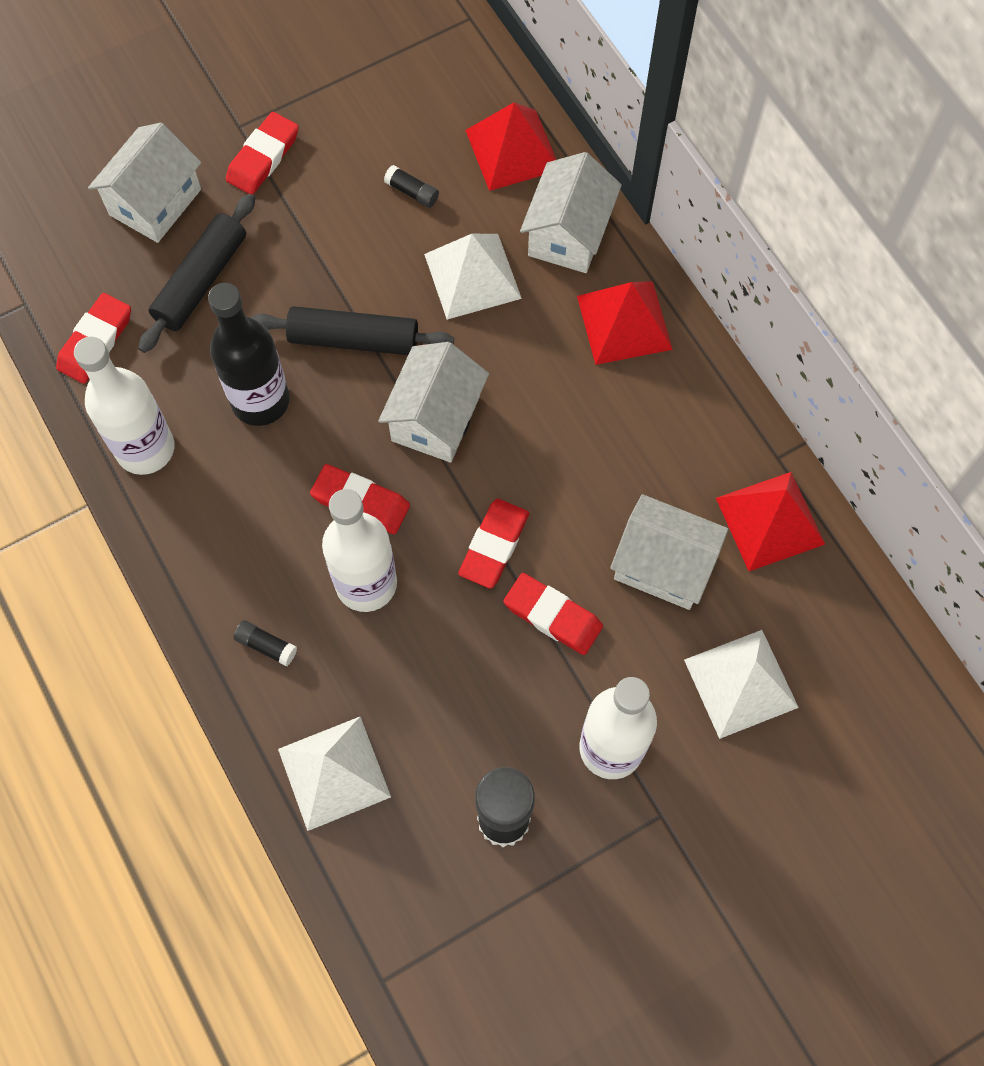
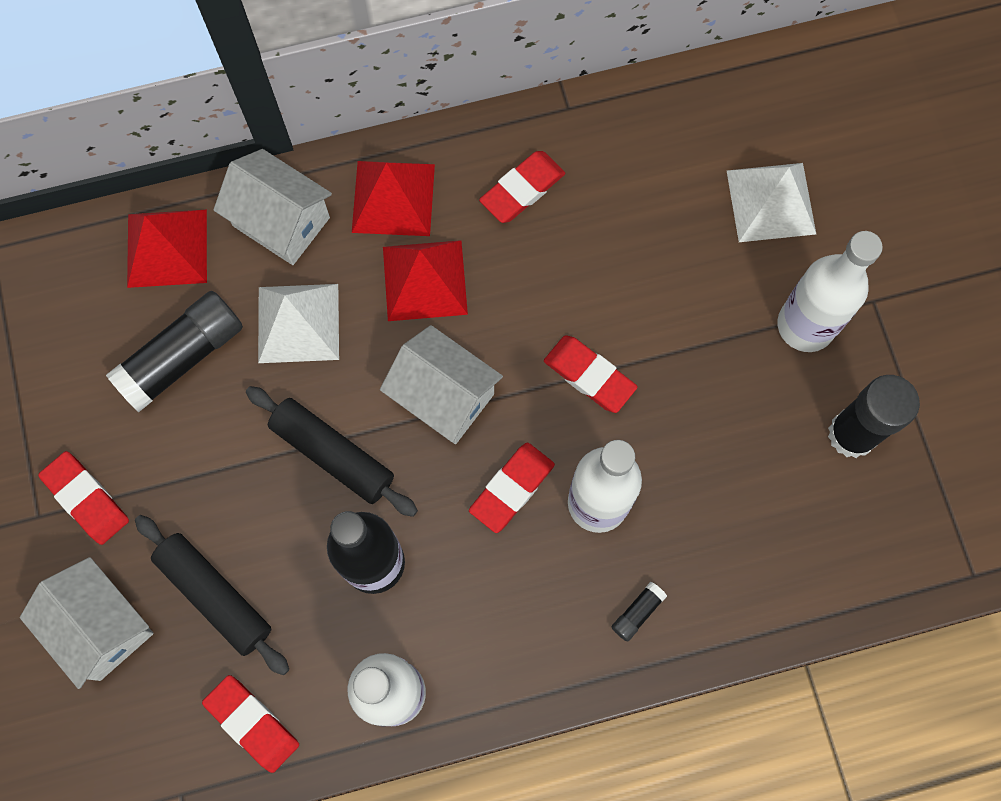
camera: 75 degrees left, 5 degrees up
black rolling pin [251,306,454,355] -> black rolling pin turned 75 degrees counterclockwise [246,386,418,517]
white pyramid [278,717,391,831] -> none
black glue stick [384,165,439,208] -> black glue stick [106,291,243,412], size x2.30
red eraser [503,573,603,655] -> red eraser moved to [479,151,565,223]
white house [610,494,728,610] -> none
red pyramid [716,472,825,571] -> red pyramid moved to [383,240,468,321]

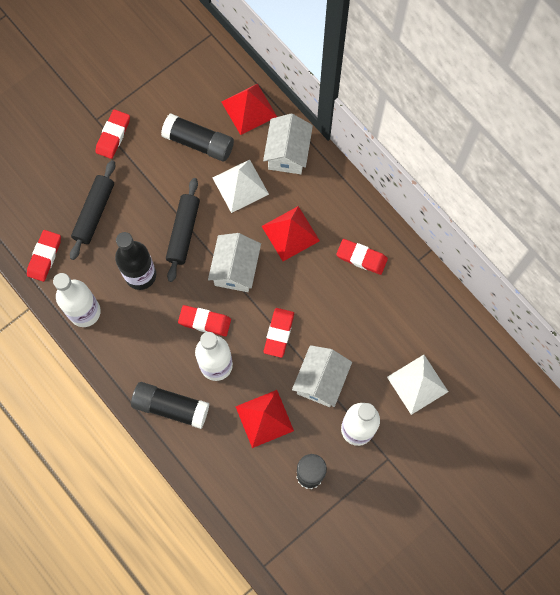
camera: 65 degrees right, 0 degrees up
white house [20,557,153,689] -> white house moved to [292,345,352,407]
red pyramid [352,161,435,236] -> red pyramid moved to [236,390,294,448]
black glue stick [612,582,667,642] -> black glue stick [131,382,209,429], size x2.30

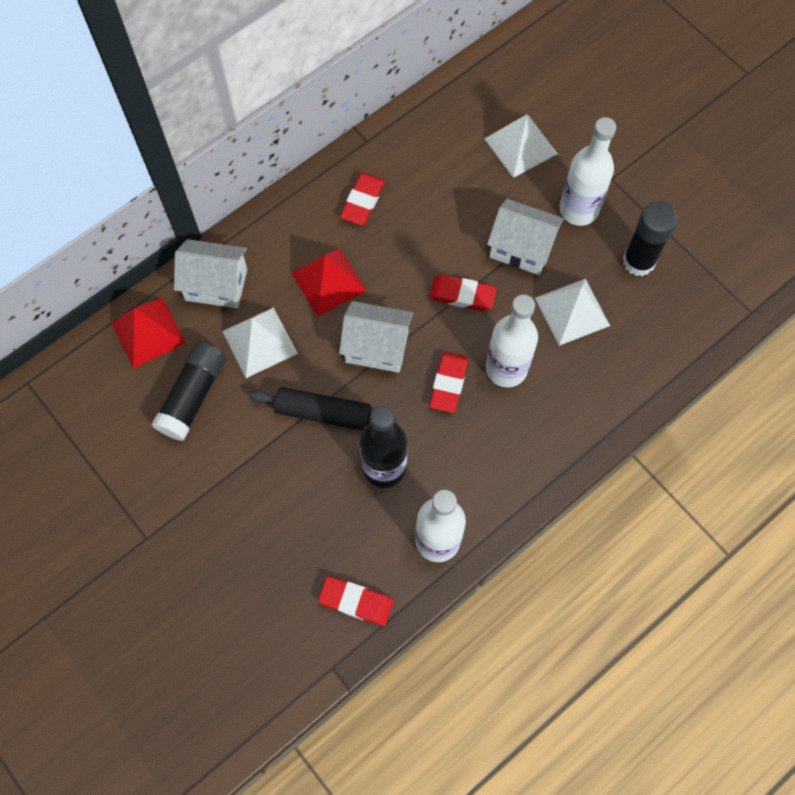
camera: 90 degrees left, 5 degrees down
black rolling pin [70,160,115,260] -> none
red eraser [95,109,130,159] -> none
black glue stick [131,382,209,429] -> none
red pyramid [236,390,294,448] -> white pyramid [535,279,610,346]

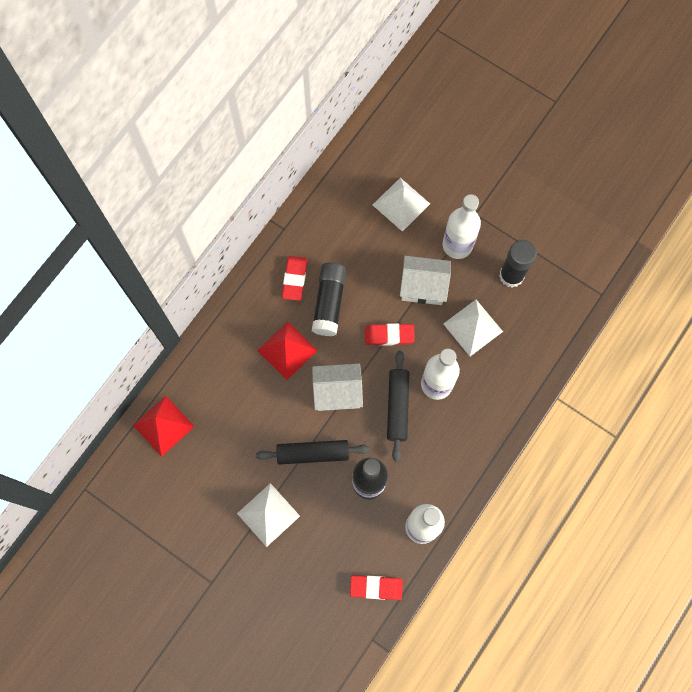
camera: 15 degrees left, 5 degrees up
black glue stick [151,341,226,441] -> black glue stick moved to [312,262,347,336]
white house [174,239,247,308] -> none
white pyramid [222,307,298,378] -> white pyramid moved to [237,483,300,547]
red eraser [429,352,468,413] -> black rolling pin [387,350,409,462]

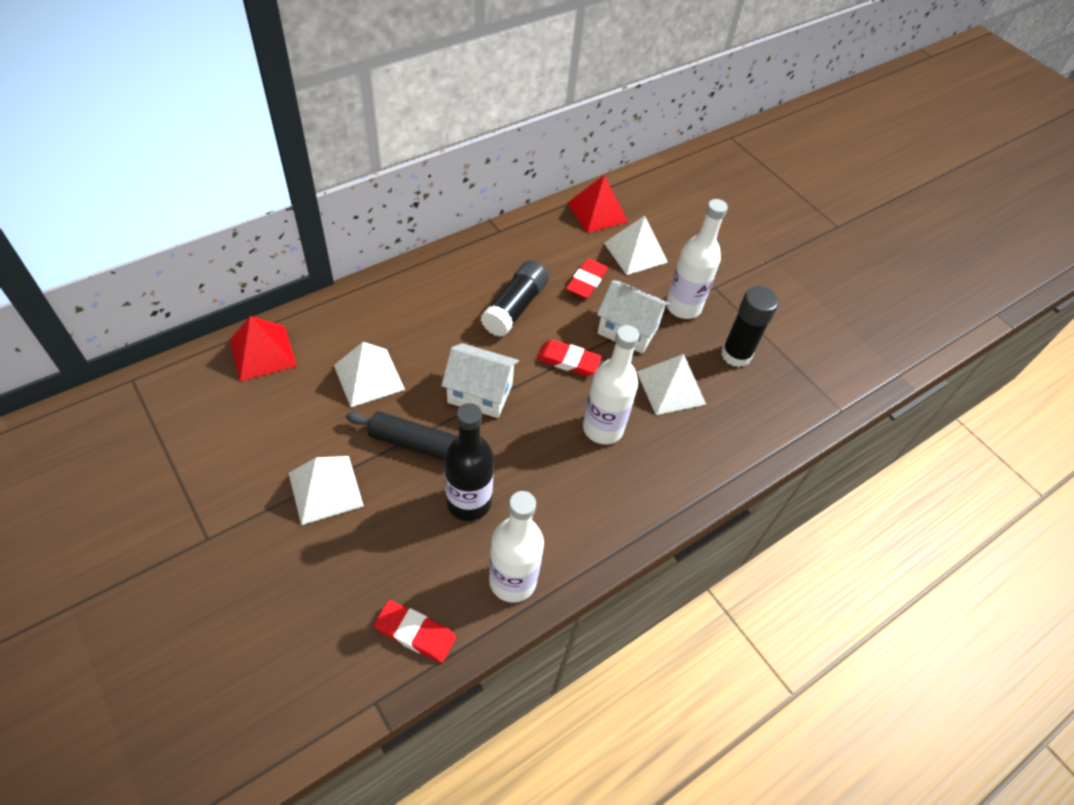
camera: 15 degrees right, 20 degrees down
red pyramid [257,322,318,380] -> red pyramid moved to [568,175,628,233]
red eraser [282,256,307,301] -> red eraser moved to [566,259,608,299]
black rolling pin [387,350,409,462] -> none
none -> white pyramid [334,342,405,407]

